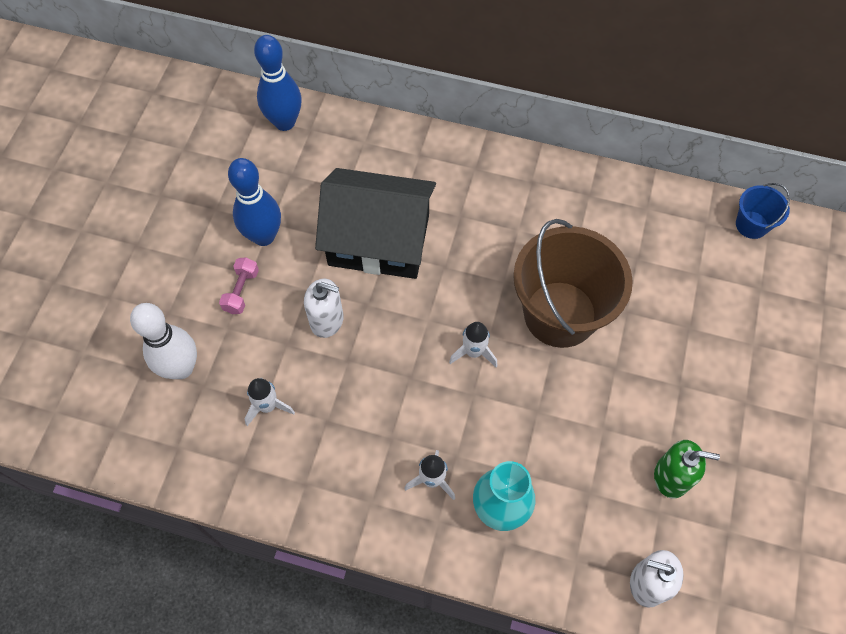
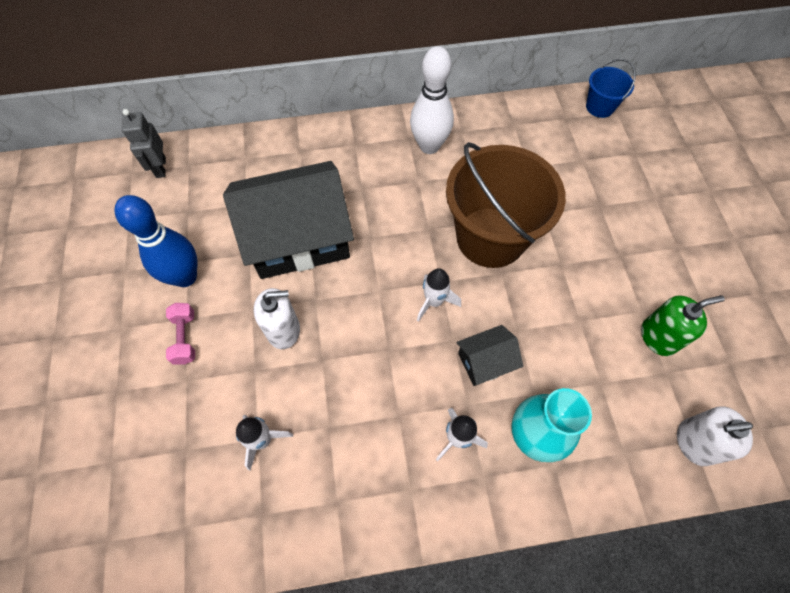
camera: 25 degrees left, 0 degrees up
white bowling pin [130,303,197,379] -> white bowling pin moved to [410,46,454,154]
blue bowling pin [254,35,302,131] -> grey robot [122,109,166,178]
none -> black house [456,325,523,386]

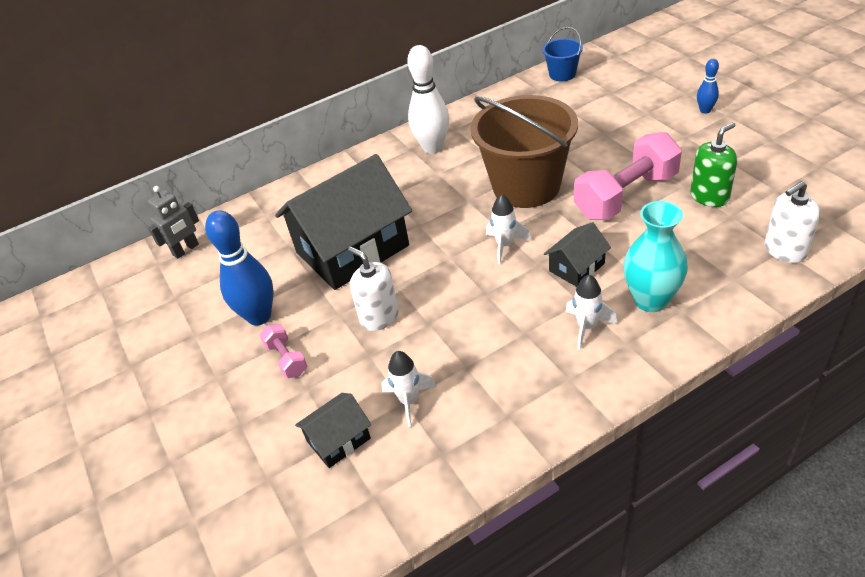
camera: 15 degrees left, 20 degrees down
grey robot [122,109,166,178] -> grey robot turned 105 degrees counterclockwise [148,186,199,259]
white soap dispenser [254,288,300,349] -> white soap dispenser turned 105 degrees counterclockwise [348,247,399,331]
none -> black house [295,393,371,468]
none -> pink dumbbell [574,132,682,220]
none -> blue bowling pin [697,59,719,113]

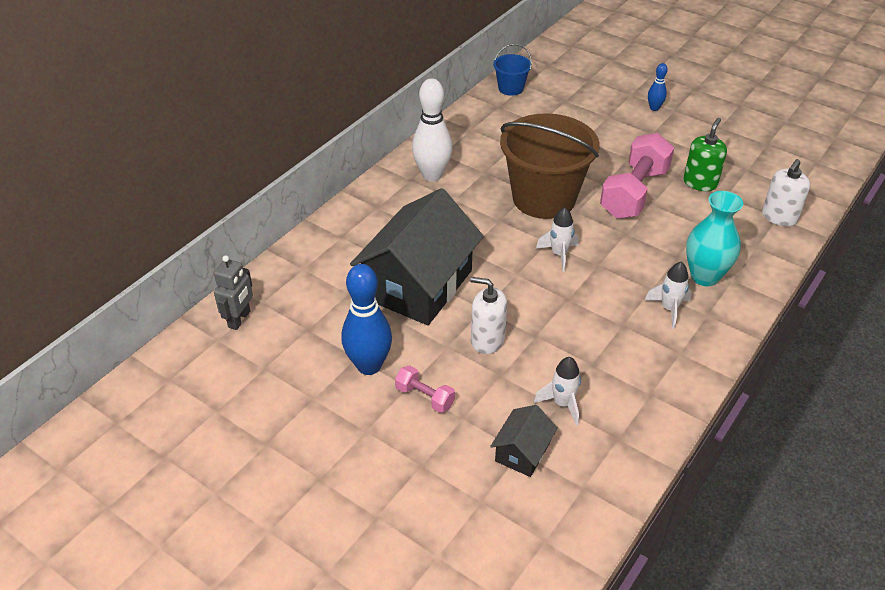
camera: 30 degrees left, 0 degrees up
black house [544,222,611,287] -> none

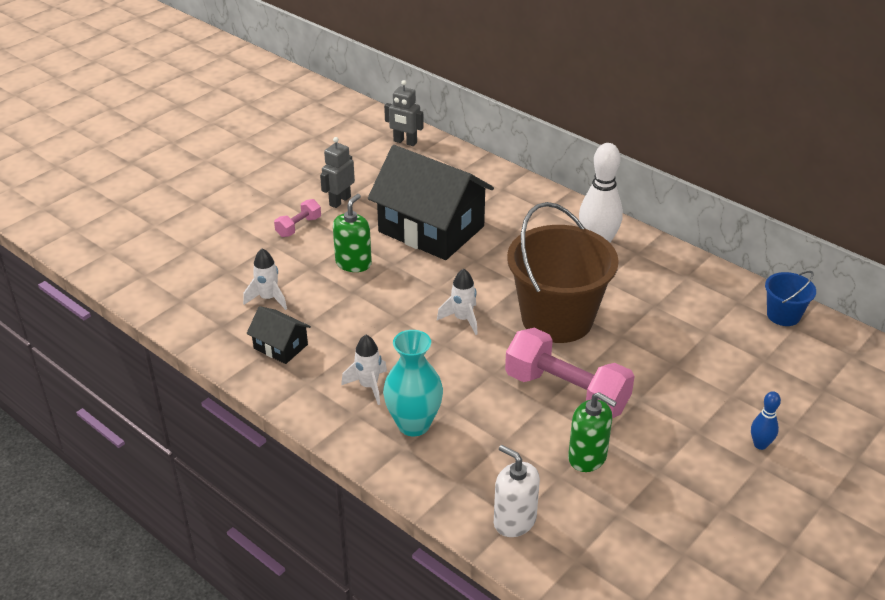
camera: 95 degrees right, 5 degrees down
blue bowling pin [341,264,392,375] -> grey robot [320,137,355,208]
white soap dispenser [470,277,507,354] -> green soap dispenser [333,194,372,272]
black house [490,405,558,477] -> black house moved to [247,306,311,364]

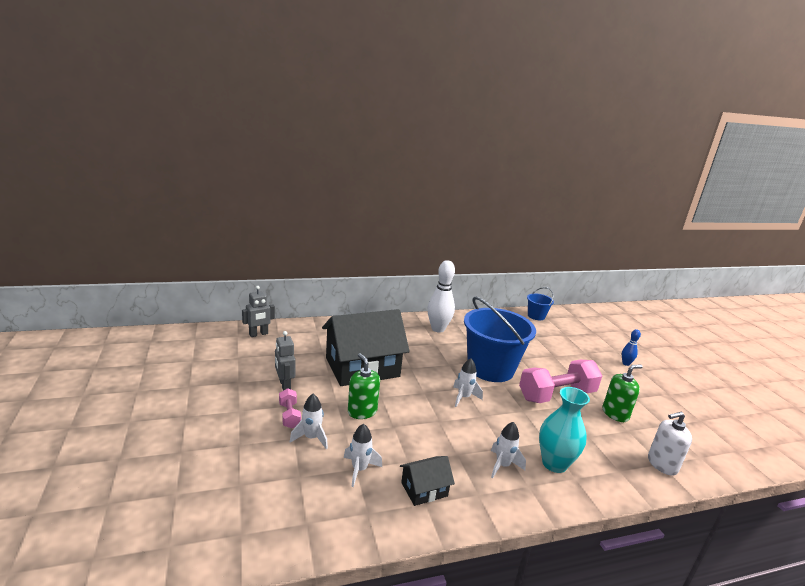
camera: 60 degrees left, 15 degrees down
brown bucket [507,202,619,343] -> blue bucket [464,297,536,382]
none -> white rocket [290,394,328,449]

